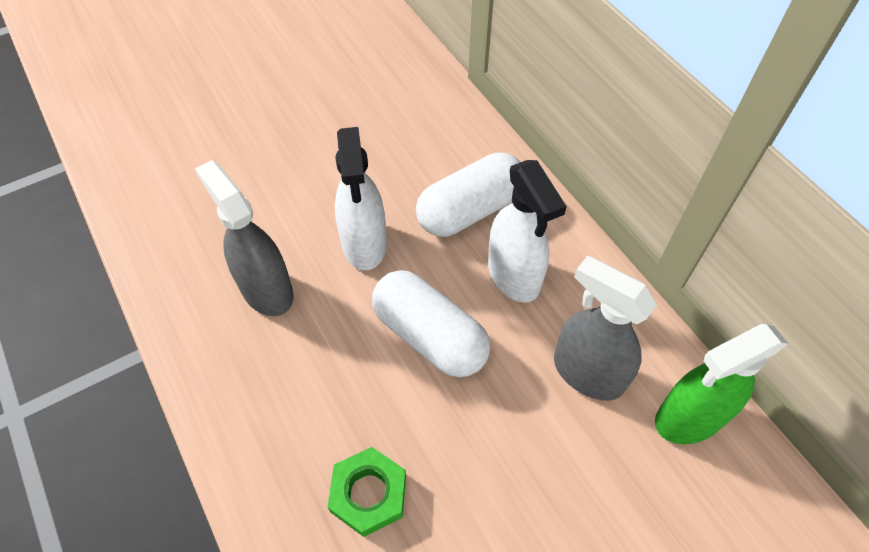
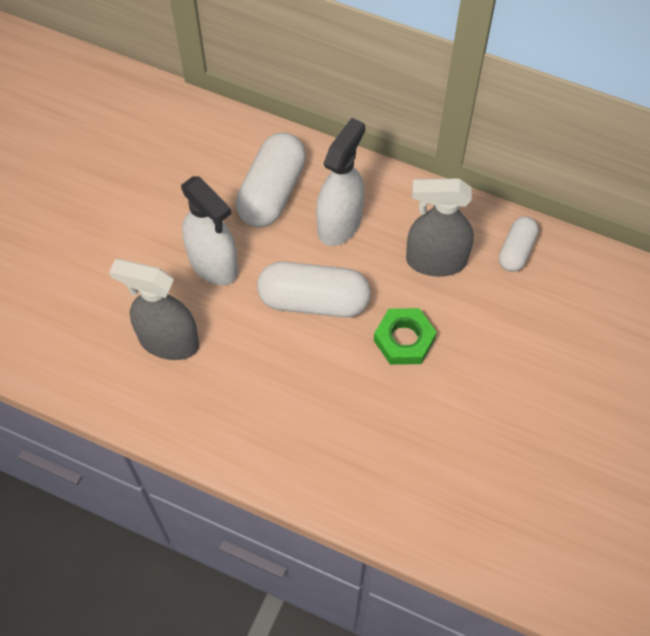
camera: 35 degrees left, 5 degrees up
green nut [328,447,406,537] -> green nut moved to [374,308,437,365]
white spray bottle [488,160,567,303] -> white spray bottle turned 90 degrees counterclockwise [316,118,365,246]
green spray bottle [655,324,788,444] -> white capsule [499,216,539,272]

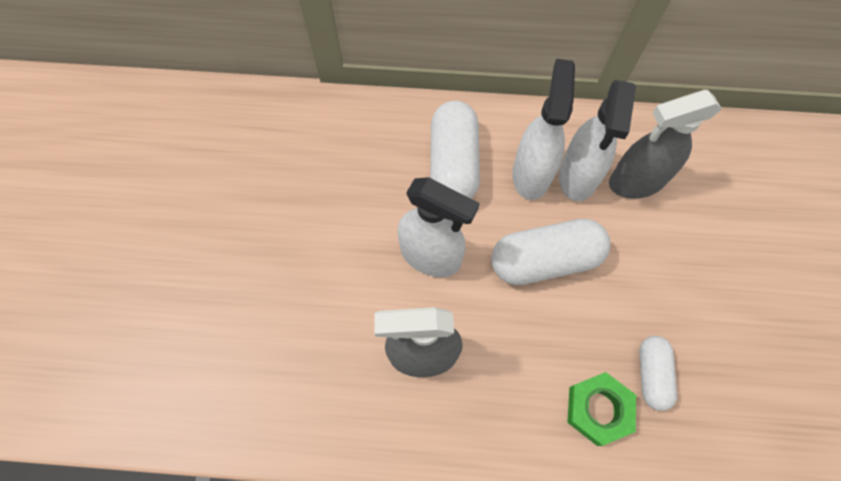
camera: 20 degrees left, 5 degrees up
green nut [374,308,437,365] -> green nut moved to [567,372,636,446]
white capsule [499,216,539,272] -> white capsule moved to [639,336,677,411]
none -> white spray bottle [559,80,636,202]

